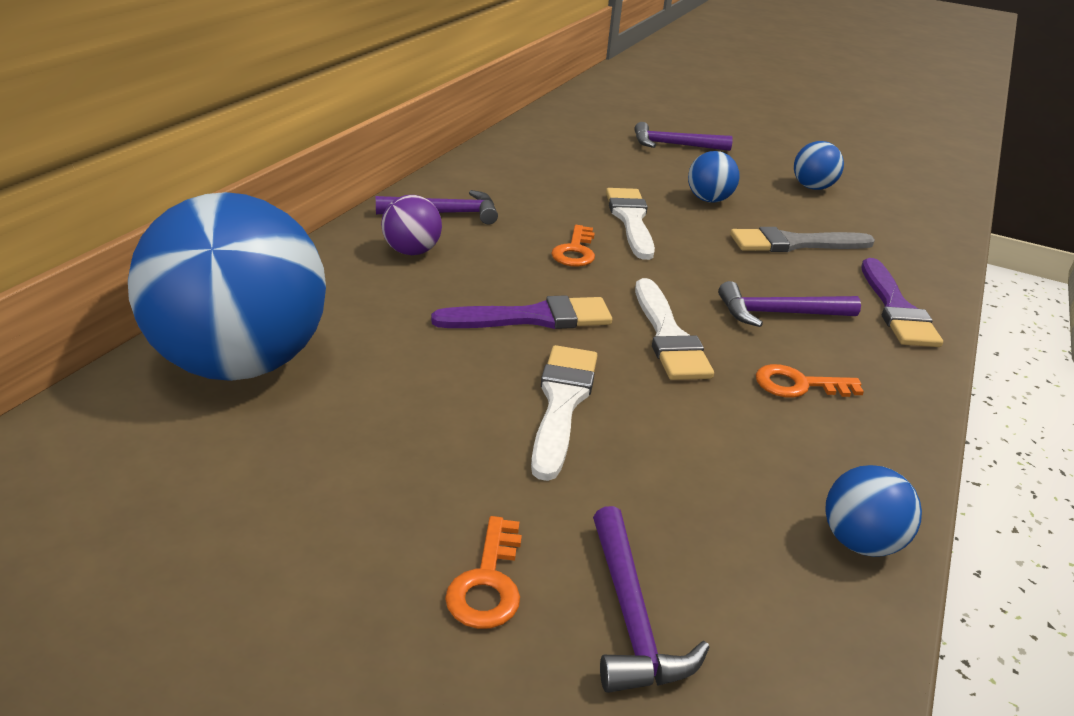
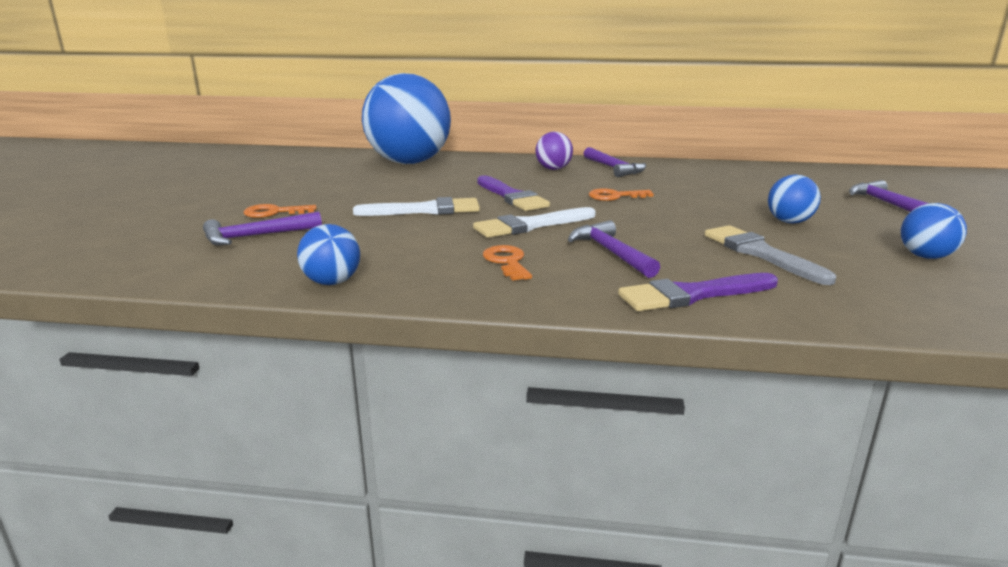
camera: 75 degrees right, 10 degrees down
white brush [606,188,655,260] -> none

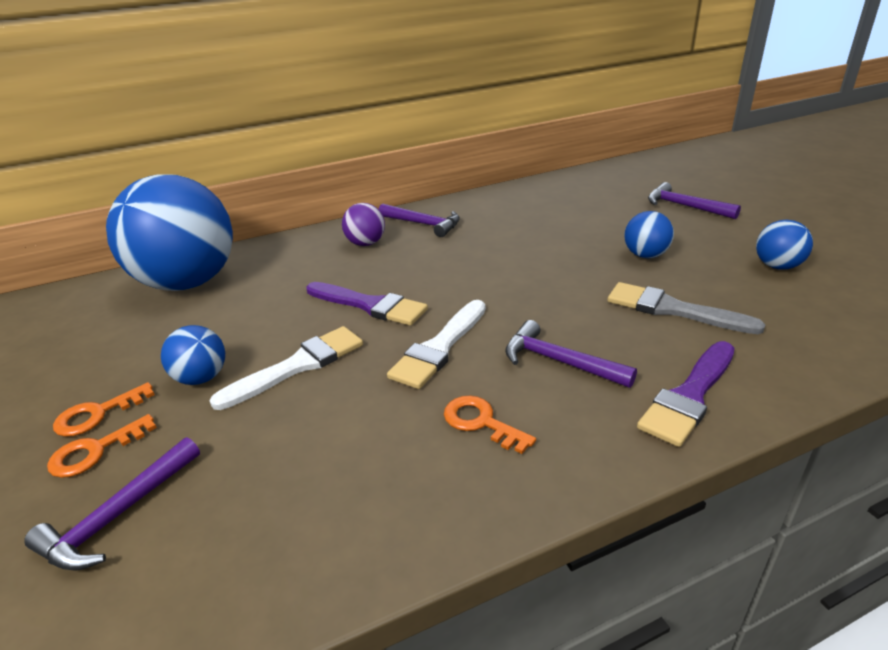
camera: 30 degrees left, 10 degrees up
blue ball [297,224,360,285] -> blue ball moved to [161,325,225,385]
orange key [589,188,654,201] -> orange key moved to [53,382,155,437]

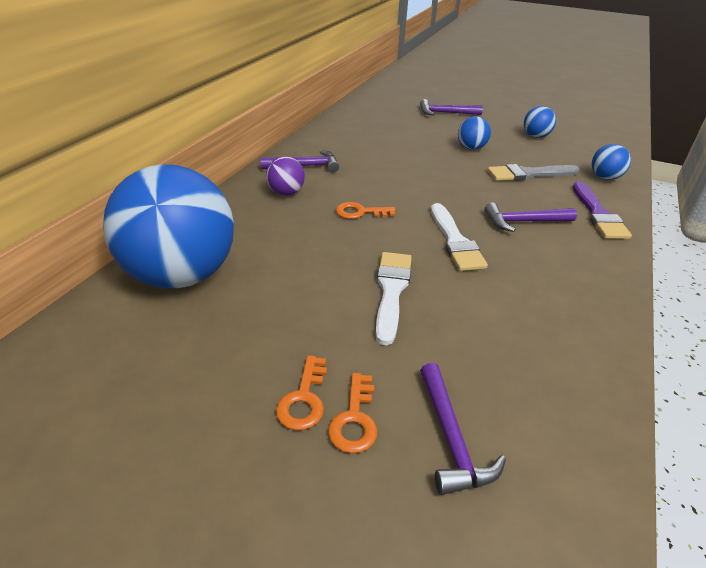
camera: 45 degrees left, 5 degrees up
blue ball [161,325,225,385] -> blue ball moved to [592,144,631,180]
purple brush [306,282,428,326] -> none
orange key [444,396,536,454] -> orange key moved to [336,202,396,219]

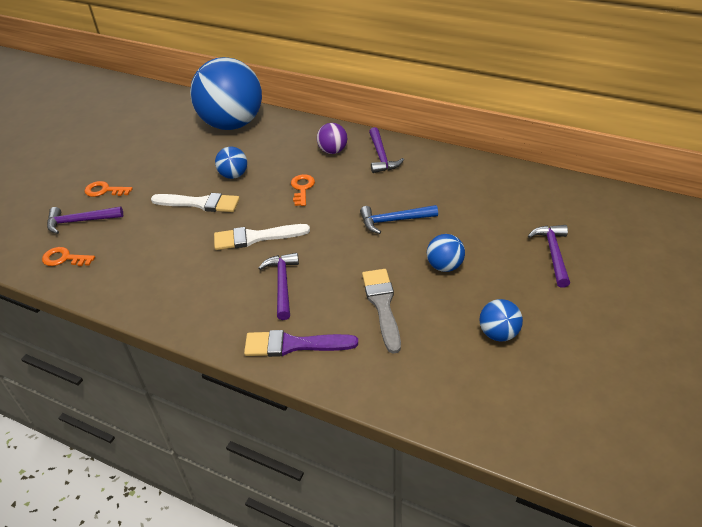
camera: 95 degrees right, 5 degrees up
orange key [276,355,327,430] -> orange key moved to [42,247,95,266]
blue ball [592,144,631,180] -> blue ball moved to [215,147,247,179]
none -> blue hammer [360,205,438,234]

